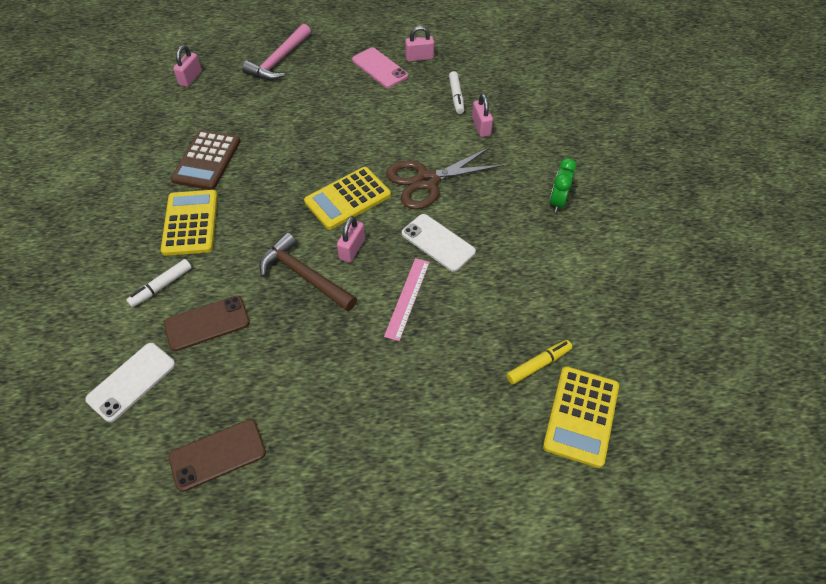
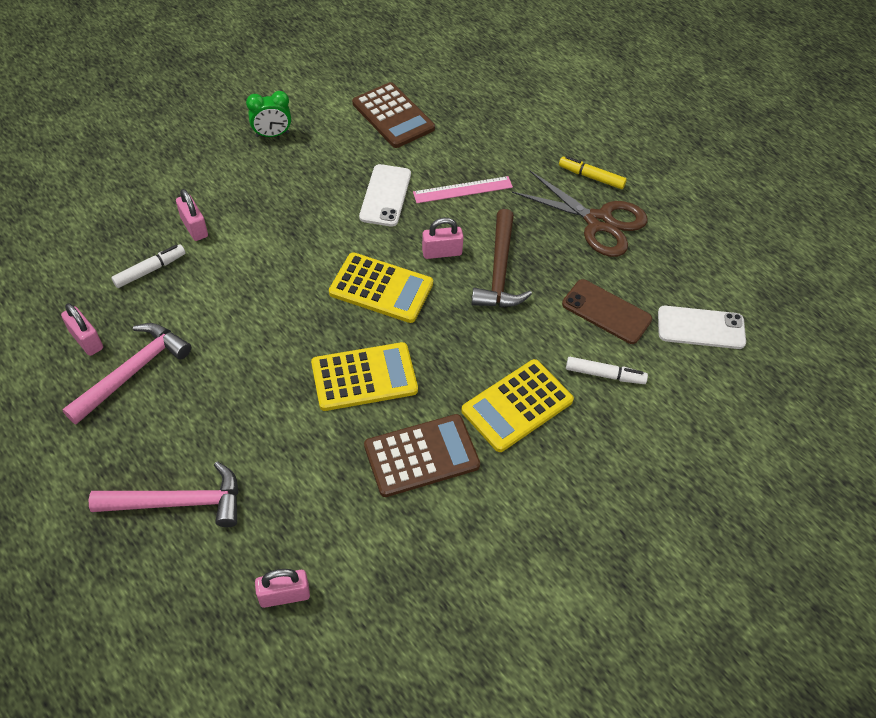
camera: 125 degrees left, 0 degrees up
brown phone [168,419,266,492] -> none
pink phone [352,47,408,88] -> pink hammer [62,323,191,424]
brown scissors [386,147,504,209] -> brown scissors moved to [512,171,648,257]
pink padlock [472,93,493,137] -> pink padlock turned 75 degrees counterclockwise [176,189,208,241]
yellow marker [506,340,572,384] -> yellow marker moved to [559,156,627,189]
yellow calculator [543,366,619,468] -> yellow calculator moved to [311,342,418,411]
none -> brown calculator [352,82,435,148]

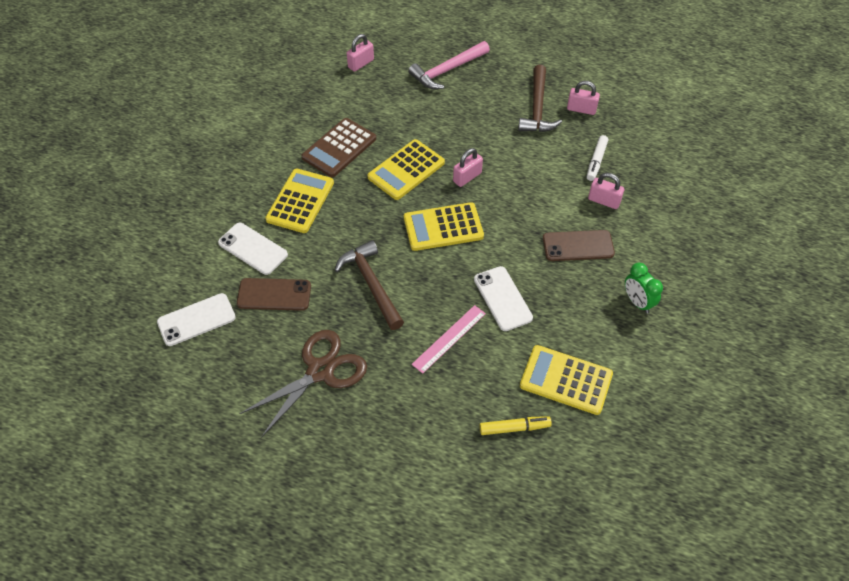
camera: 150 degrees right, 0 degrees up
pink hammer [62,323,191,424] -> brown hammer [518,65,562,132]
green clock [246,91,291,137] -> green clock turned 75 degrees counterclockwise [625,263,663,314]
brown calculator [352,82,435,148] -> yellow calculator [520,345,613,415]
pink padlock [422,218,464,259] -> pink padlock moved to [453,148,483,187]
brown scissors [512,171,648,257] -> brown scissors turned 135 degrees clockwise [239,330,367,438]
yellow marker [559,156,627,189] -> yellow marker moved to [479,416,552,435]
white marker [566,357,648,384] -> white phone [218,223,288,275]
none -> brown phone [543,230,615,261]

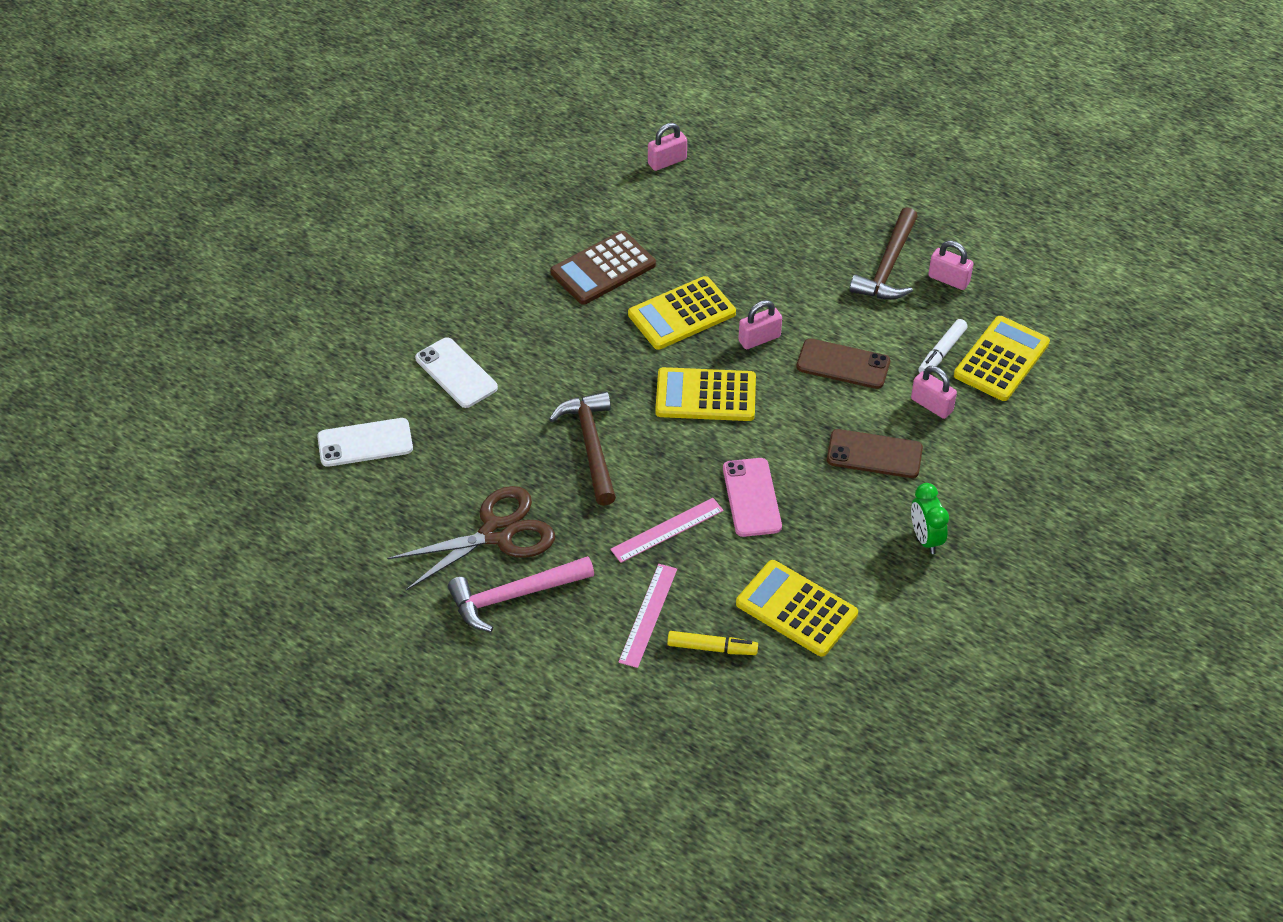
camera: 15 degrees right, 5 degrees down
brown phone [237,278,311,311] -> brown phone moved to [796,339,890,389]
yellow calculator [265,169,334,233] -> yellow calculator moved to [954,316,1050,401]
pink hammer [408,41,490,89] -> pink hammer moved to [448,556,594,632]
white phone [474,266,533,331] -> pink phone [723,458,782,537]
none -> pink ruler [618,564,677,668]

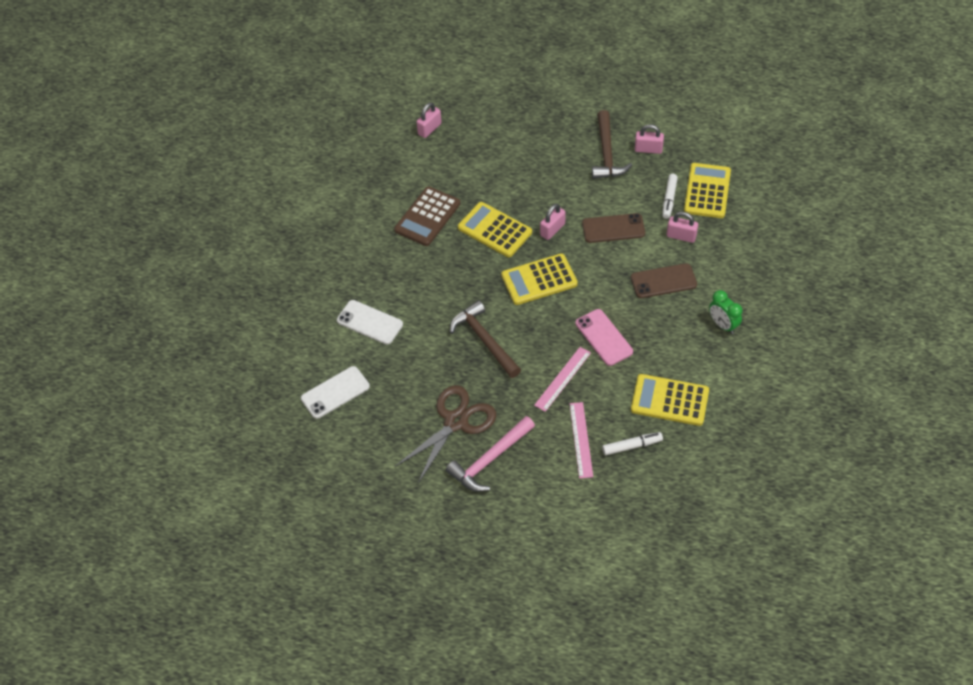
camera: 20 degrees left, 5 degrees up
yellow calculator [628,276,736,350] -> yellow calculator turned 90 degrees clockwise [458,202,532,257]
yellow marker [667,631,758,655] -> white marker [602,432,663,455]

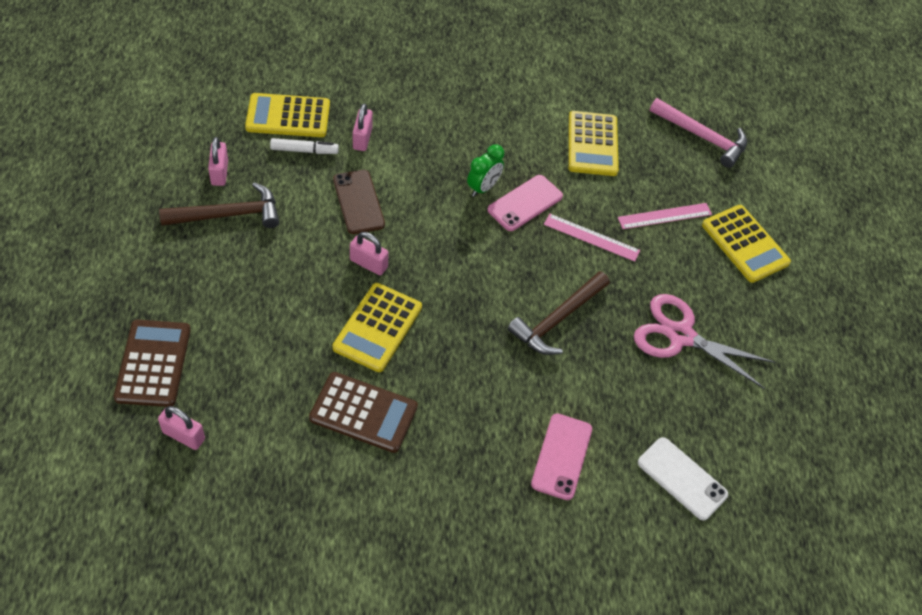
camera: 110 degrees left, 0 degrees up
white phone [337,300,403,345] -> pink phone [531,414,592,500]
brown scissors [395,385,496,483] -> pink scissors [634,294,775,389]
pink hammer [446,416,535,492] -> pink hammer moved to [650,98,747,168]
yellow calculator [501,253,578,305] -> yellow calculator moved to [702,205,791,283]
white marker [602,432,663,455] -> none
brown phone [631,263,697,298] -> none
green clock [709,290,743,334] -> green clock moved to [467,144,504,197]
none -> brown calculator [114,320,191,407]

